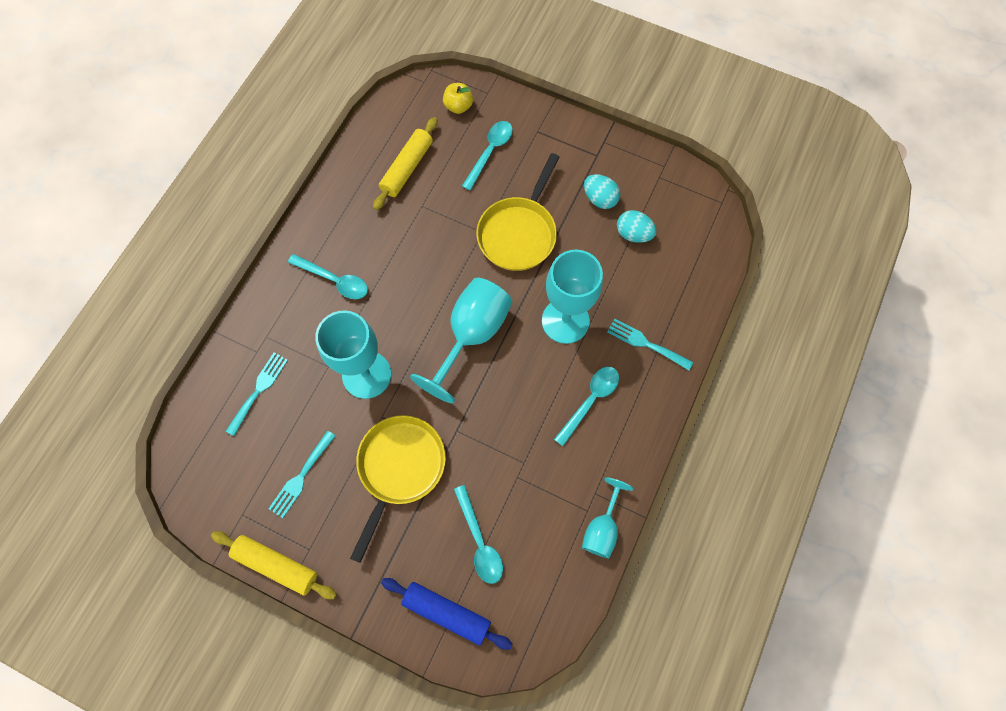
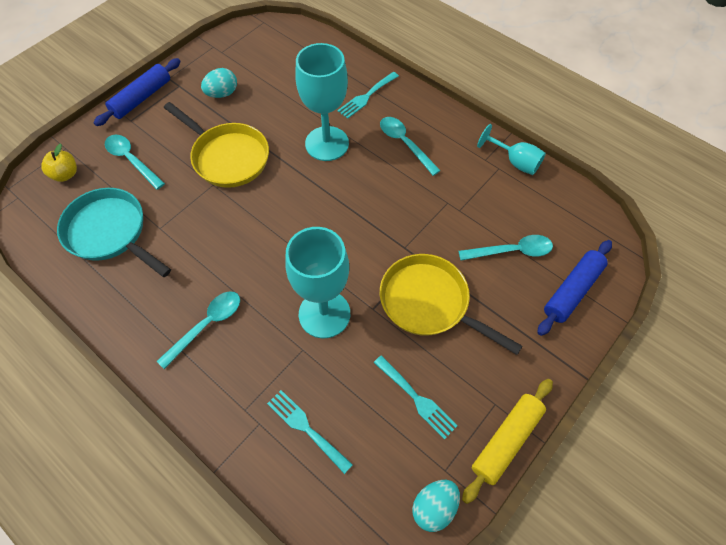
camera: 75 degrees left, 10 degrees down
yellow rolling pin [373,117,438,210] -> turquoise pan [57,188,171,277]
turquoise goblet [410,278,512,403] -> none
turquoise egg [617,210,656,243] -> turquoise egg moved to [412,480,460,532]
none -> blue rolling pin [94,58,181,126]

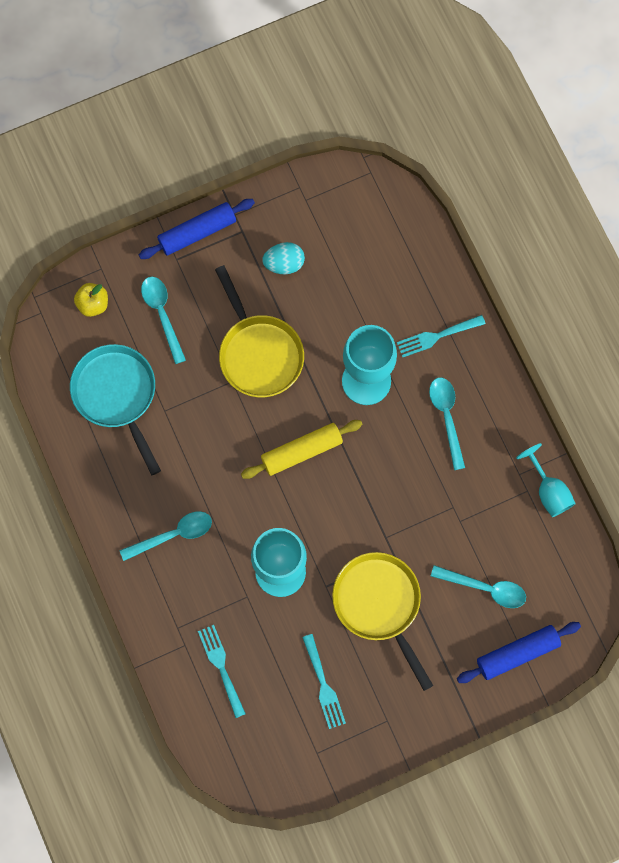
camera: 25 degrees right, 15 degrees up
turquoise egg [412,480,460,532] -> none
yellow rolling pin [462,379,553,504] -> yellow rolling pin moved to [241,420,363,479]

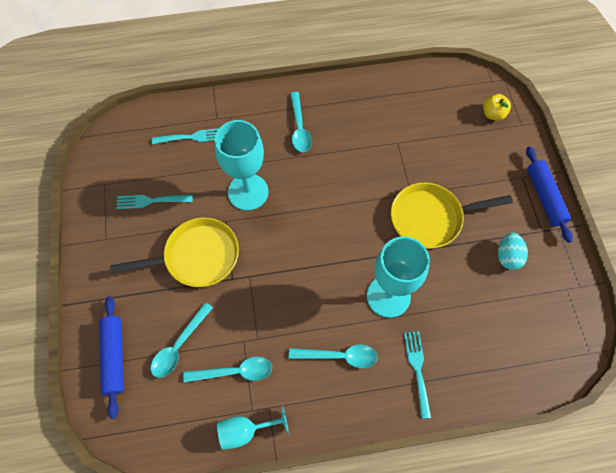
camera: 105 degrees right, 10 degrees down
turquoise pan [70,344,161,475] -> none
turquoise spoon [141,277,186,364] -> turquoise spoon moved to [183,357,272,383]
yellow rolling pin [241,420,363,479] -> none

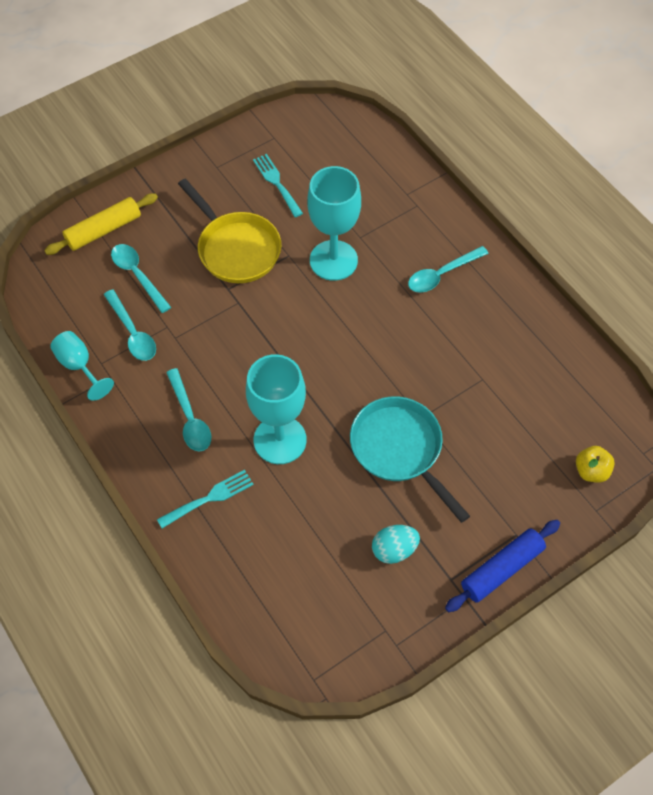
camera: 65 degrees right, 5 degrees down
blue rolling pin [99,296,124,419] -> yellow rolling pin [44,193,158,255]
turquoise spoon [151,302,213,378] -> turquoise spoon turned 45 degrees clockwise [111,244,171,313]
turquoise fork [152,128,219,144] -> none
yellow pan [391,182,513,249] -> turquoise pan [350,397,470,523]

